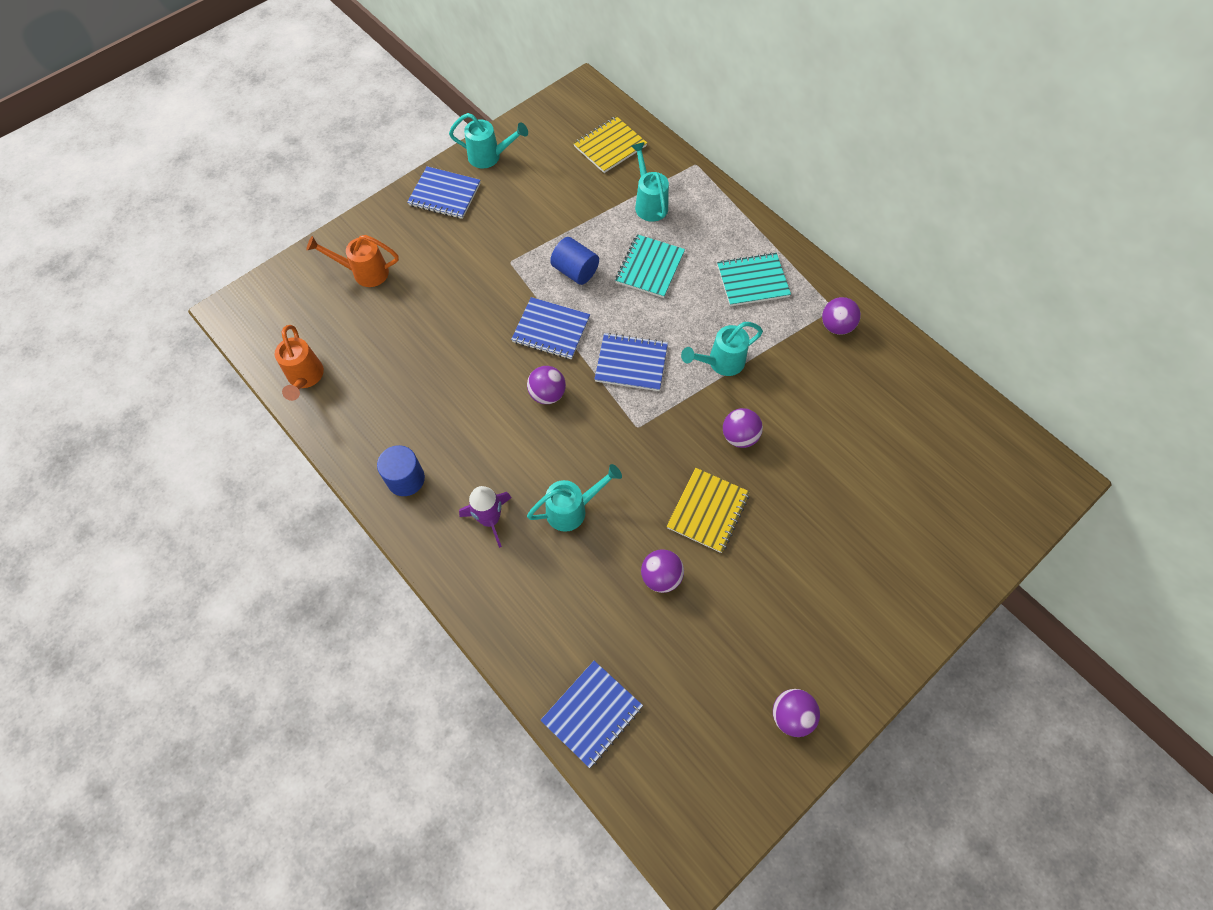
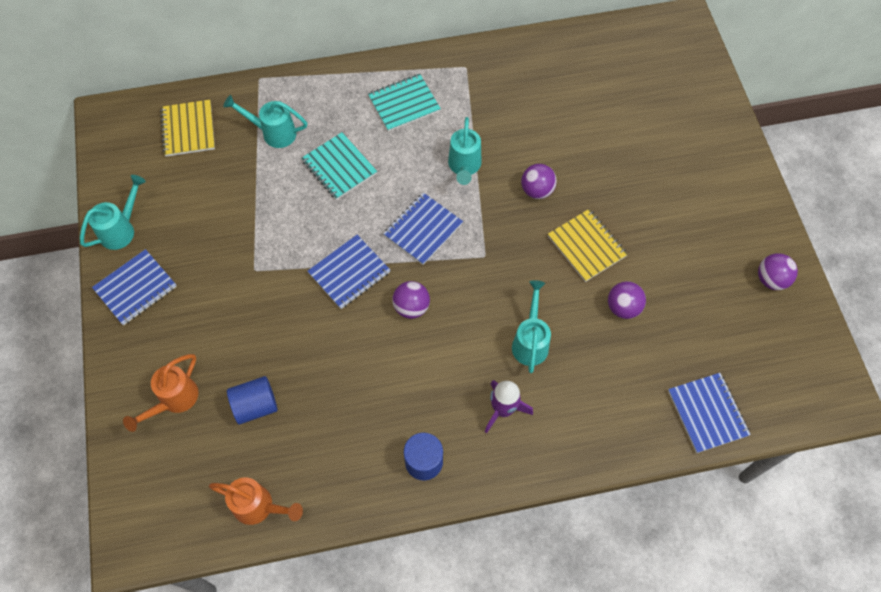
camera: 60 degrees left, 0 degrees up
blue cylinder [550,237,599,285] -> blue cylinder moved to [227,376,278,424]
turquoise notebook [717,252,791,306] -> turquoise notebook turned 45 degrees clockwise [368,74,441,132]
purple ball [822,297,861,335] -> none

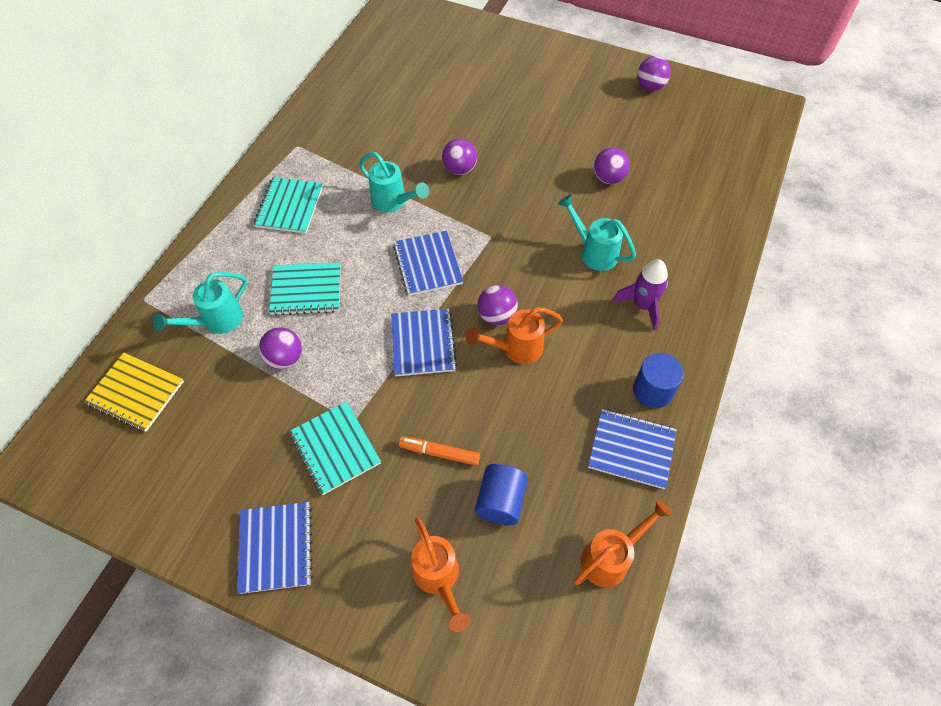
camera: 55 degrees left, 5 degrees down
turquoise watering can [80,175,146,250] -> none
yellow notebook [548,209,628,282] -> none
blue notebook [668,373,751,453] -> blue notebook moved to [588,409,677,489]
none -> purple ball [259,328,302,369]
none -> turquoise notebook [289,401,381,495]
none -> orange marker [399,436,480,466]
none -> orange watering can [466,307,563,364]

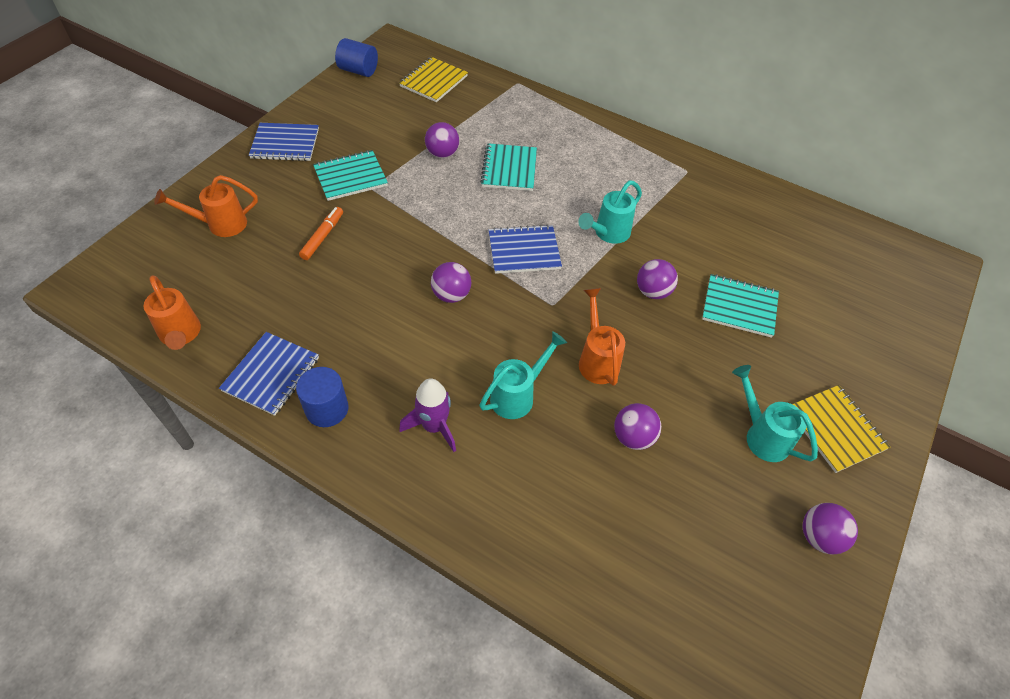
camera: 95 degrees right, 5 degrees down
turquoise watering can [153,272,247,334] -> turquoise watering can moved to [732,365,818,462]
turquoise notebook [254,177,323,234] -> turquoise notebook moved to [702,274,779,338]
blue notebook [391,309,457,376] -> none
orange watering can [466,307,563,364] -> orange watering can moved to [579,288,625,386]
blue cylinder [475,464,528,525] -> blue cylinder moved to [335,38,378,77]
none -> yellow notebook [792,385,890,473]

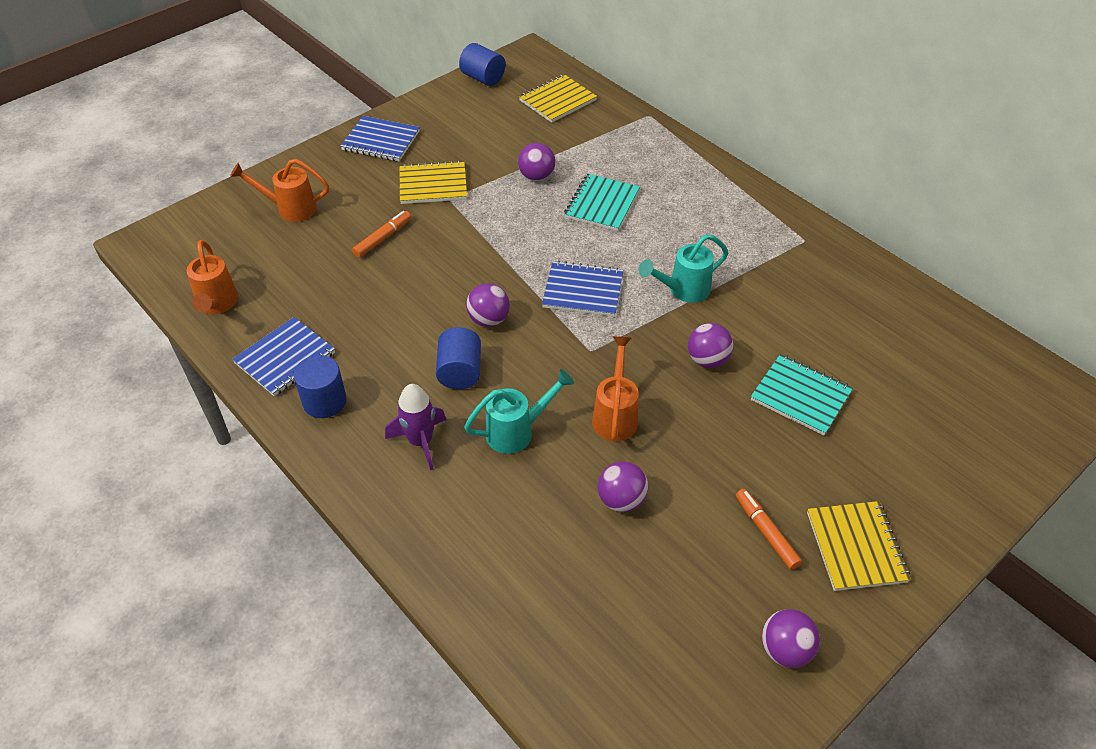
camera: 20 degrees right, 5 degrees down
turquoise notebook [313,150,388,201] -> yellow notebook [399,160,467,204]
turquoise watering can [732,365,818,462] -> orange marker [736,489,802,570]
none -> blue cylinder [436,327,481,389]

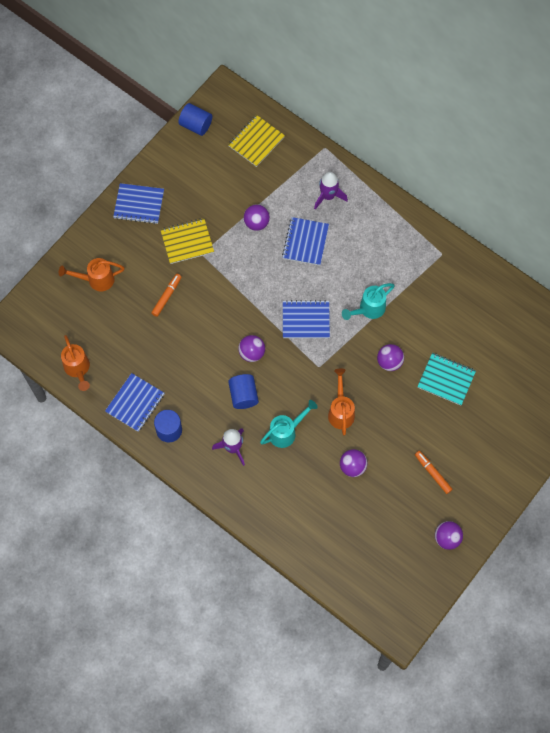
camera: 10 degrees left, 20 degrees up
turquoise notebook [564,174,640,231] -> blue notebook [282,217,329,266]
yellow notebook [807,501,911,591] -> none
none -> purple rocket [314,172,348,210]

